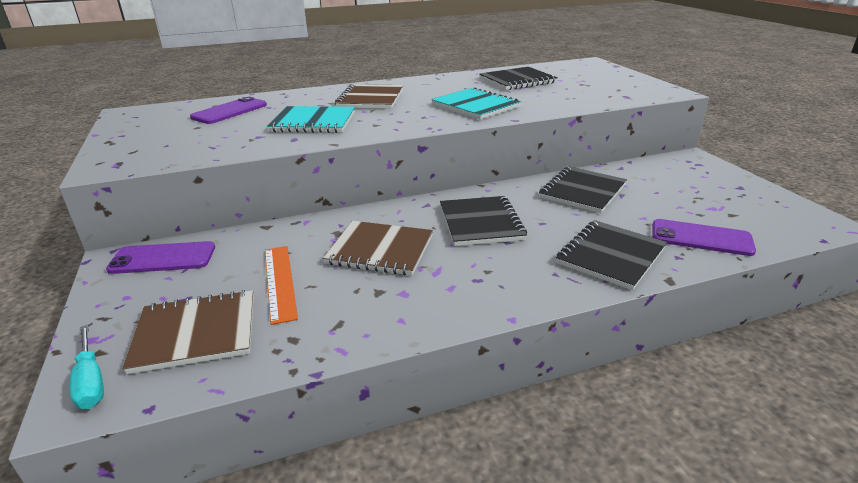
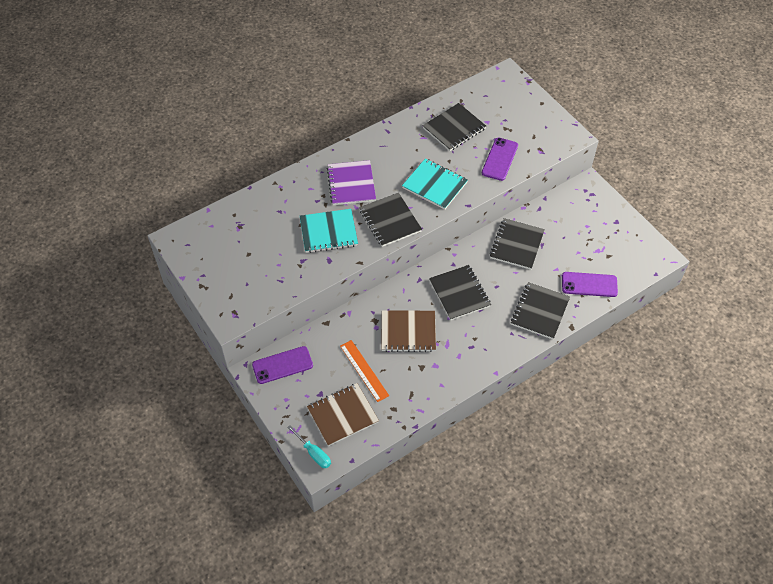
camera: 15 degrees left, 25 degrees up
purple phone [190,96,267,124] -> purple phone moved to [482,137,518,181]
brown notebook [335,84,403,109] -> purple notebook [327,160,376,205]
none -> black notebook [359,193,422,247]

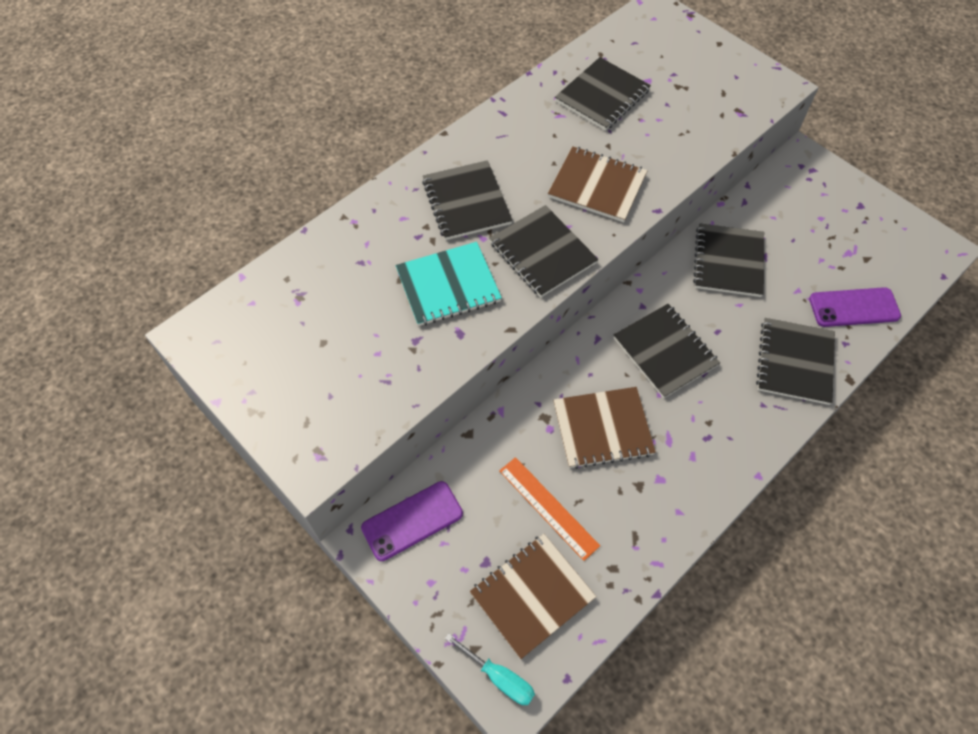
camera: 10 degrees left, 5 degrees up
purple notebook [327,160,376,205] -> black notebook [422,160,513,240]
turquoise notebook [402,159,468,210] -> brown notebook [548,146,647,222]
purple phone [482,137,518,181] -> none

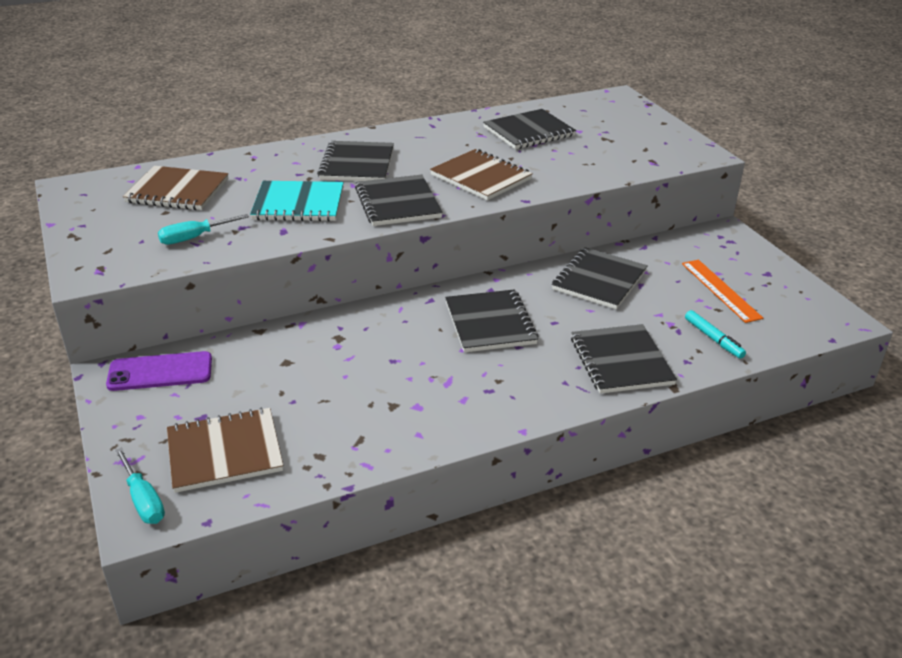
camera: 20 degrees right, 25 degrees down
orange ruler [499,457,600,561] -> orange ruler moved to [682,260,763,323]
brown notebook [553,387,656,469] -> brown notebook moved to [123,166,228,210]
black notebook [756,318,835,405] -> black notebook turned 45 degrees counterclockwise [571,324,677,394]
purple phone [809,287,901,327] -> turquoise marker [685,310,746,359]
none -> turquoise screwdriver [158,214,249,245]

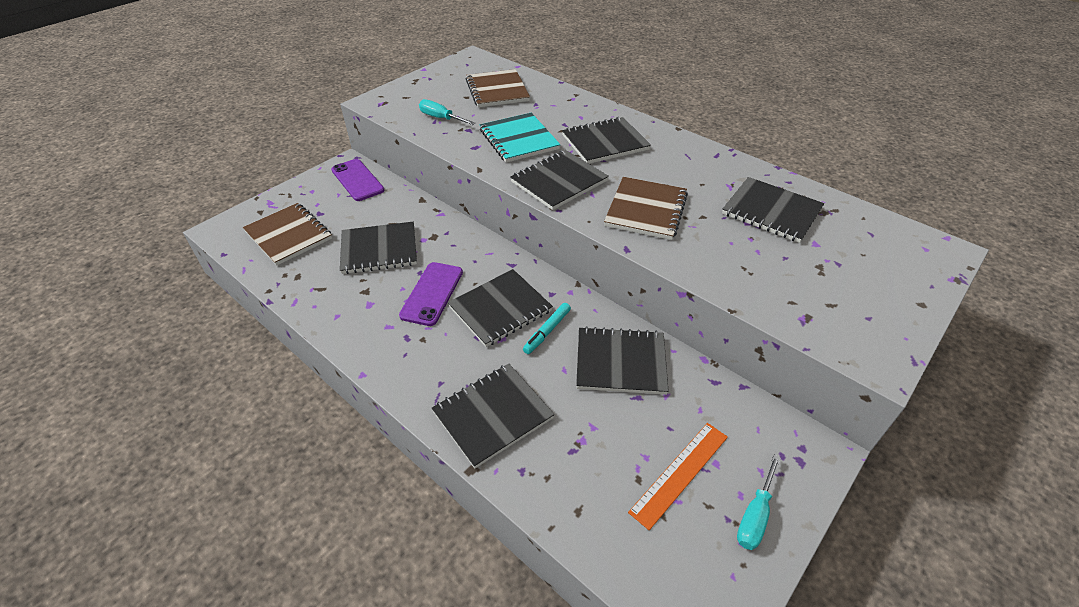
camera: 65 degrees right, 10 degrees up
turquoise screwdriver [115,447,165,524] -> turquoise screwdriver moved to [737,454,781,550]
turquoise marker [685,310,746,359] -> turquoise marker moved to [523,303,571,354]
none -> black notebook [340,222,417,274]
none -> purple phone [399,262,463,326]

